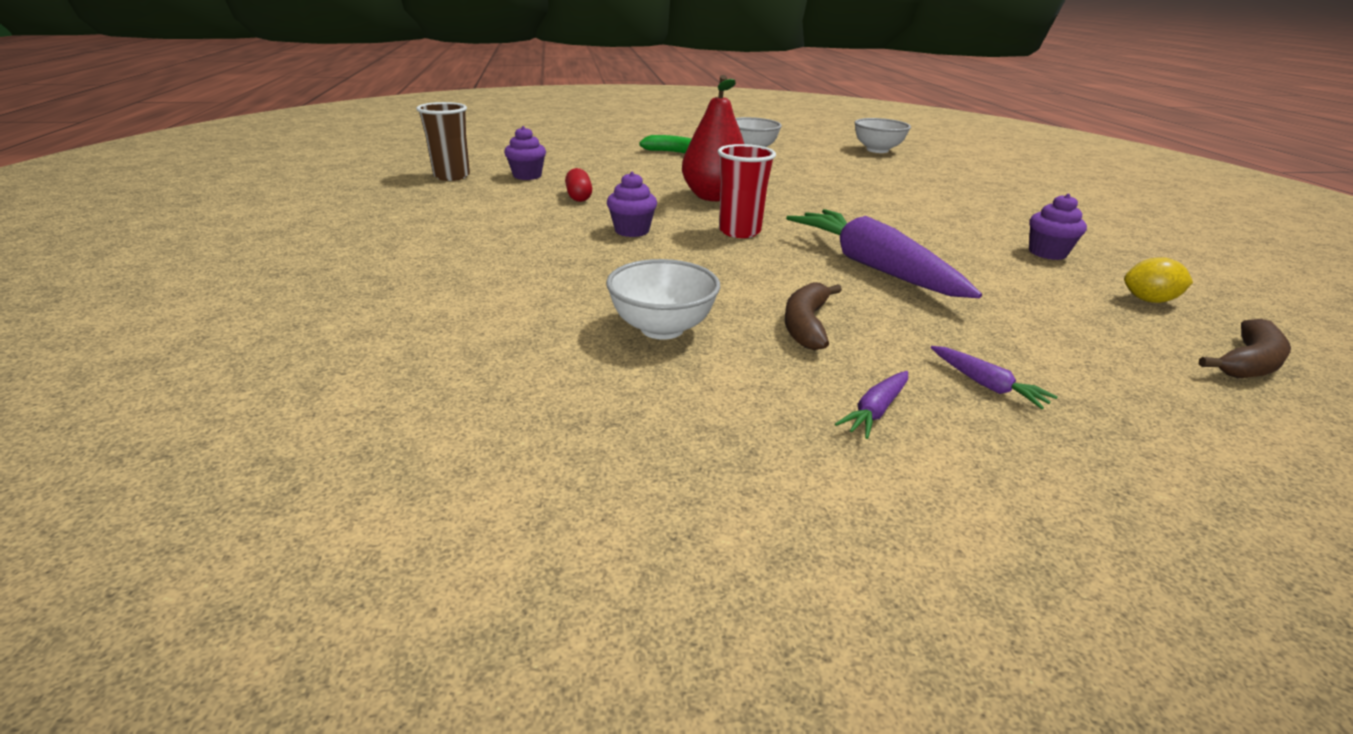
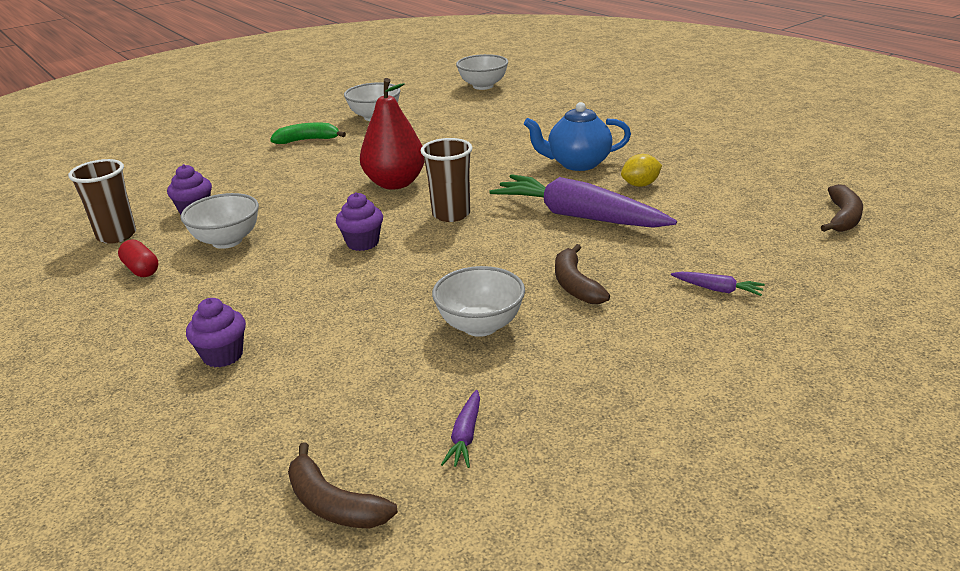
camera: 25 degrees left, 0 degrees up
red capsule [565,168,592,202] -> red capsule moved to [118,239,158,277]
red cup [718,144,776,238] -> brown cup [421,138,473,222]
purple carrot [835,371,908,439] -> purple carrot moved to [441,390,480,468]
purple cupcake [1029,194,1087,260] -> purple cupcake moved to [186,298,246,368]
yellow lemon [1124,257,1193,303] -> yellow lemon moved to [621,154,662,187]
none -> white bowl [181,193,259,249]
none -> brown banana [288,442,398,529]
none -> blue teapot [524,102,631,171]

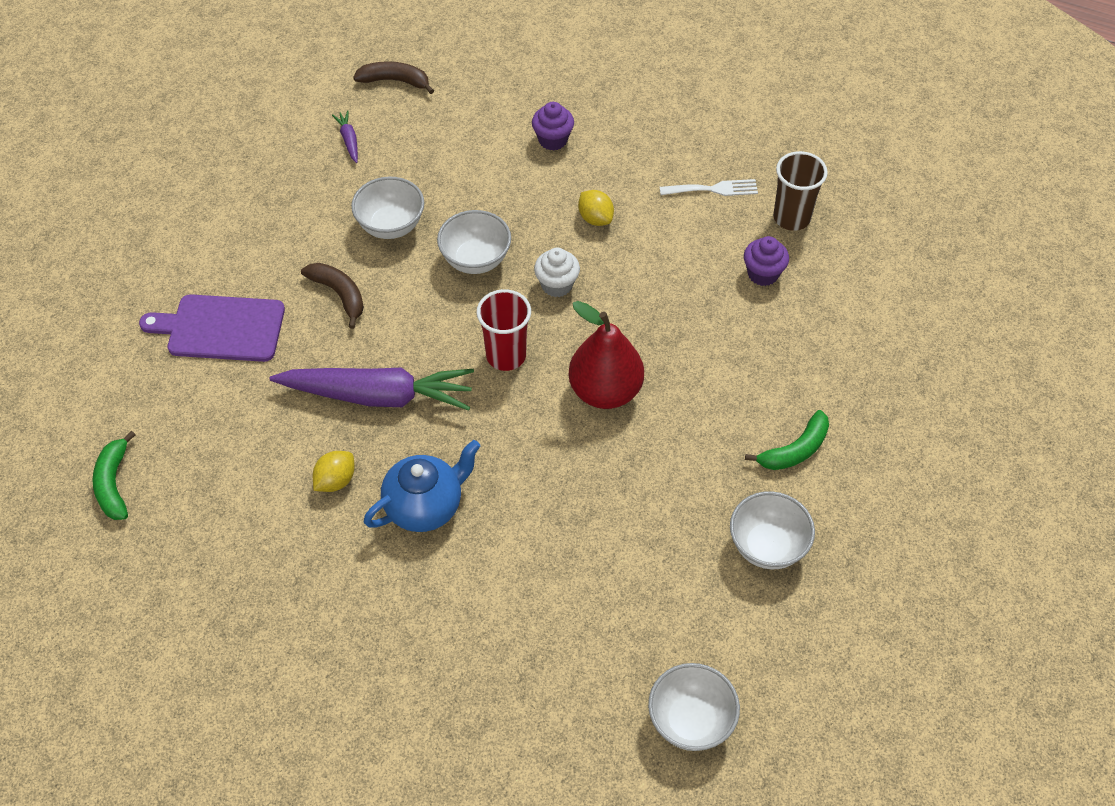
camera: 150 degrees right, 25 degrees up
red capsule [118,239,158,277] -> white fork [660,179,758,196]
white bowl [181,193,259,249] -> white bowl moved to [437,210,511,274]
purple cupcake [336,192,383,251] -> white cupcake [534,247,580,297]
brown cup [421,138,473,222] -> red cup [476,289,531,371]
purple carrot [671,271,765,296] -> purple cutting board [139,294,285,362]
brown banana [821,184,863,232] -> green banana [92,431,135,520]
none -> yellow lemon [578,190,614,226]

